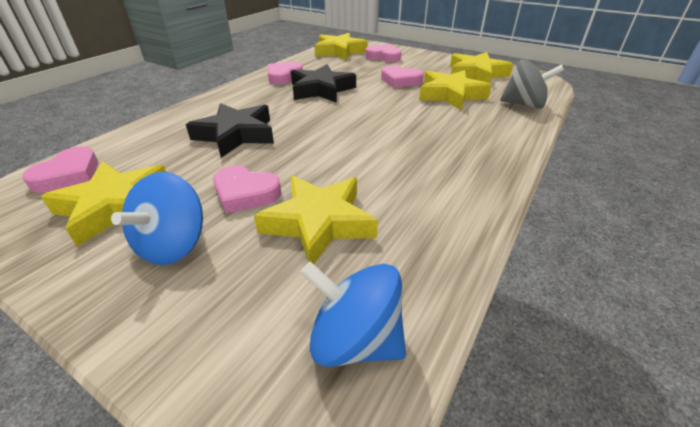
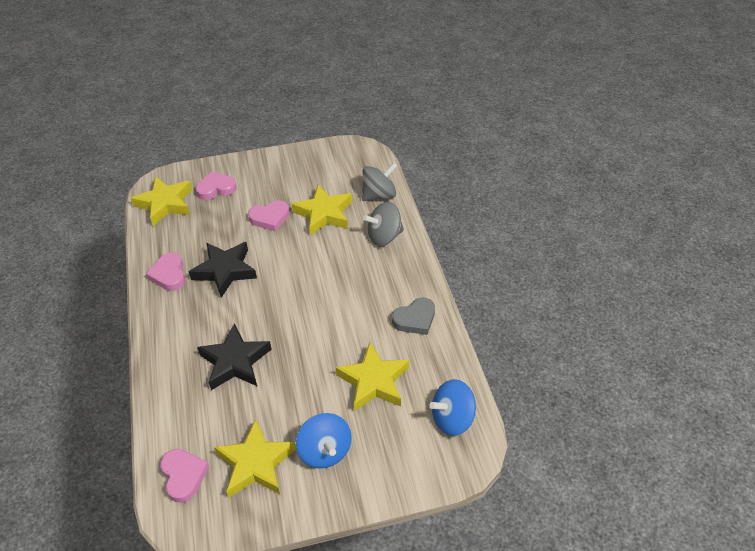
camera: 45 degrees left, 10 degrees up
pink heart [213,165,281,213] -> none
yellow star [450,52,513,83] -> none
none -> grey spinning top [363,202,404,246]
none -> grey heart [392,298,435,335]

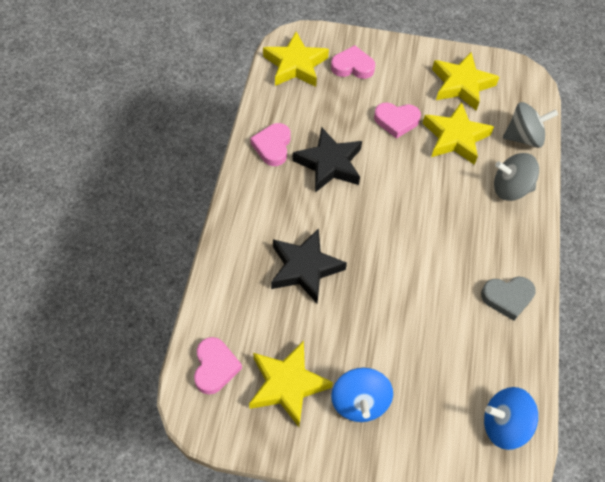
camera: 20 degrees right, 10 degrees up
yellow star [336,342,409,411] -> yellow star moved to [432,52,499,111]

